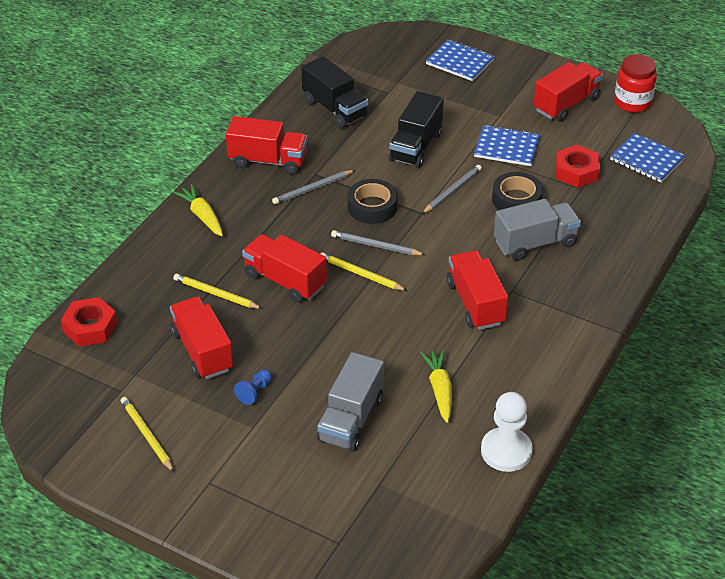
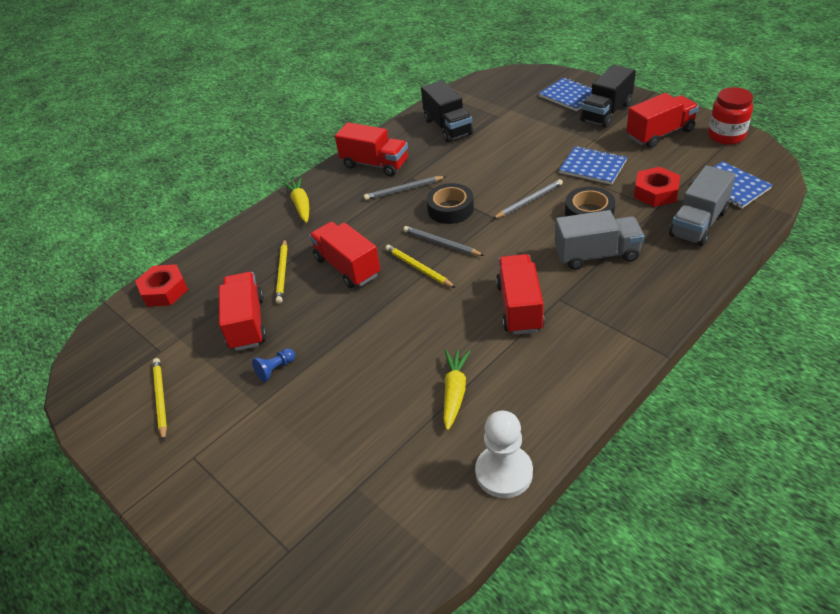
camera: 20 degrees right, 0 degrees up
yellow pencil [173,274,263,309] -> yellow pencil turned 135 degrees counterclockwise [276,239,287,304]
grey truck [317,352,384,452] -> grey truck moved to [669,165,736,246]
black truck [388,91,444,168] -> black truck moved to [580,65,636,128]

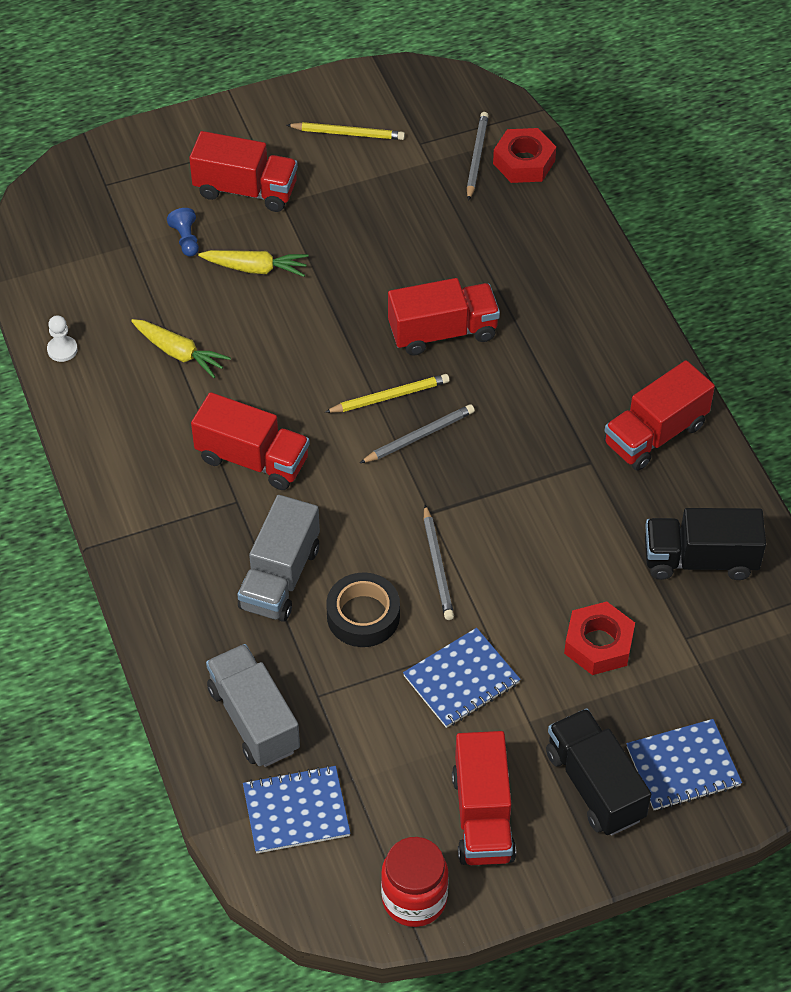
camera: 110 degrees right, 10 degrees up
red truck [219,272,267,351] -> red truck moved to [189,131,298,212]
blue pawn [252,348,295,382] -> blue pawn moved to [167,208,199,256]
yellow pencil [276,239,287,304] -> none
yellow carrot [283,178,309,223] -> yellow carrot moved to [198,250,309,277]
grey pencil [364,176,446,200] -> grey pencil moved to [467,112,489,201]
black tape [426,183,474,224] -> none
white pawn [475,411,533,498] -> white pawn [47,315,78,362], size x0.52
red nut [634,167,680,207] -> red nut moved to [564,601,635,675]

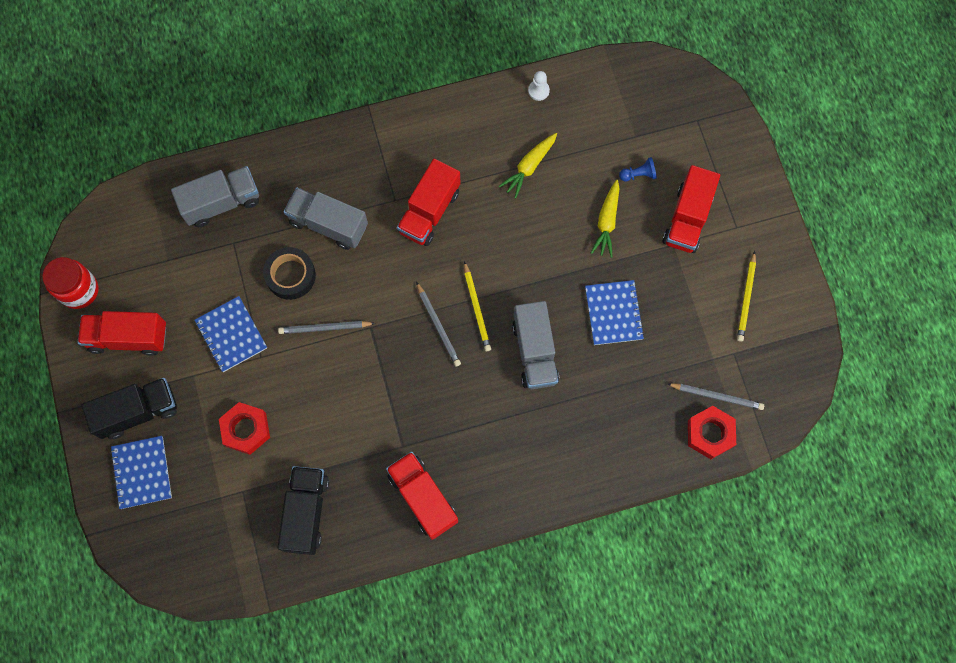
camera: 95 degrees right, 20 degrees up
blue notebook [243,765,350,853] -> blue notebook moved to [585,280,644,345]
red truck [388,278,500,355] -> grey truck [512,301,559,389]

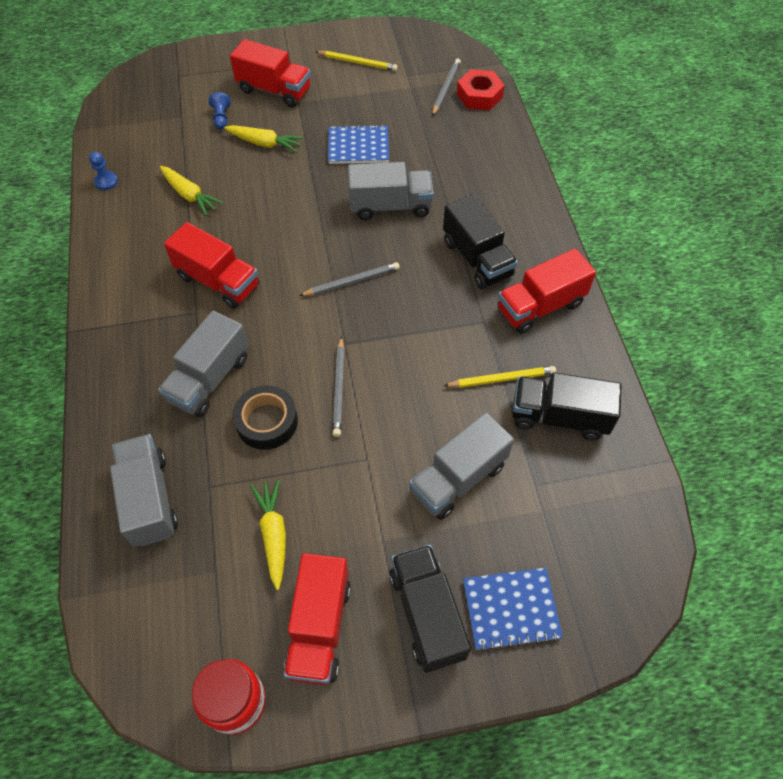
camera: 85 degrees left, 15 degrees down
blue notebook [195,296,267,372] -> none
red nut [219,402,270,455] -> grey truck [409,413,514,520]
yellow pencil [464,261,491,351] -> yellow pencil moved to [444,366,556,388]
white pawn [528,71,550,101] -> blue pawn [89,152,118,190]
none -> yellow carrot [251,480,286,590]
none -> black truck [443,194,518,289]

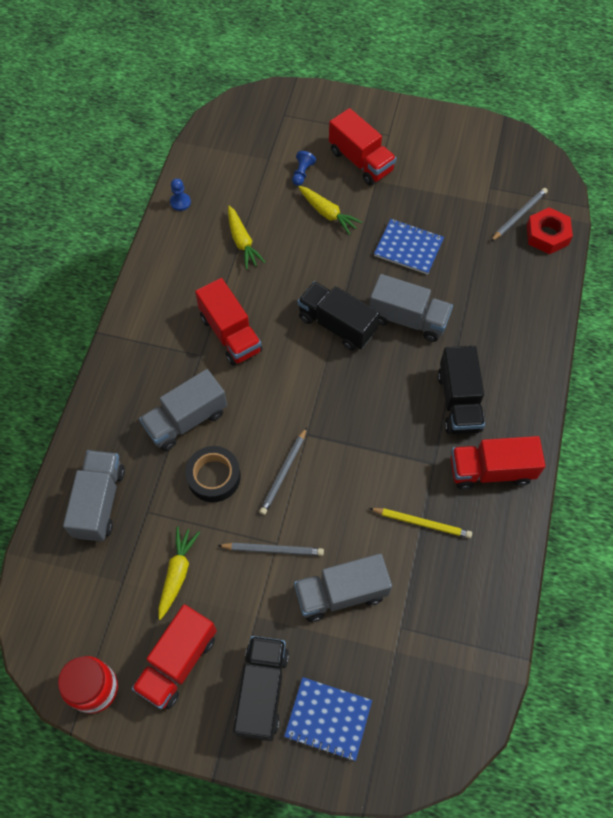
camera: 25 degrees right, 5 degrees up
grey pencil [299,262,400,296] -> grey pencil moved to [217,543,324,556]
yellow pencil [315,51,398,71] -> none
black truck [512,372,622,440] -> black truck moved to [298,281,380,351]

